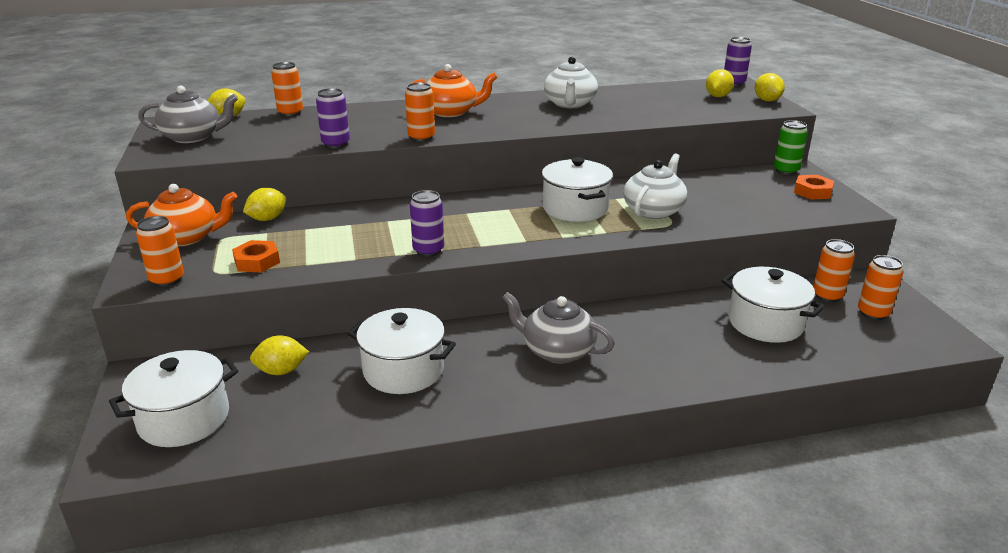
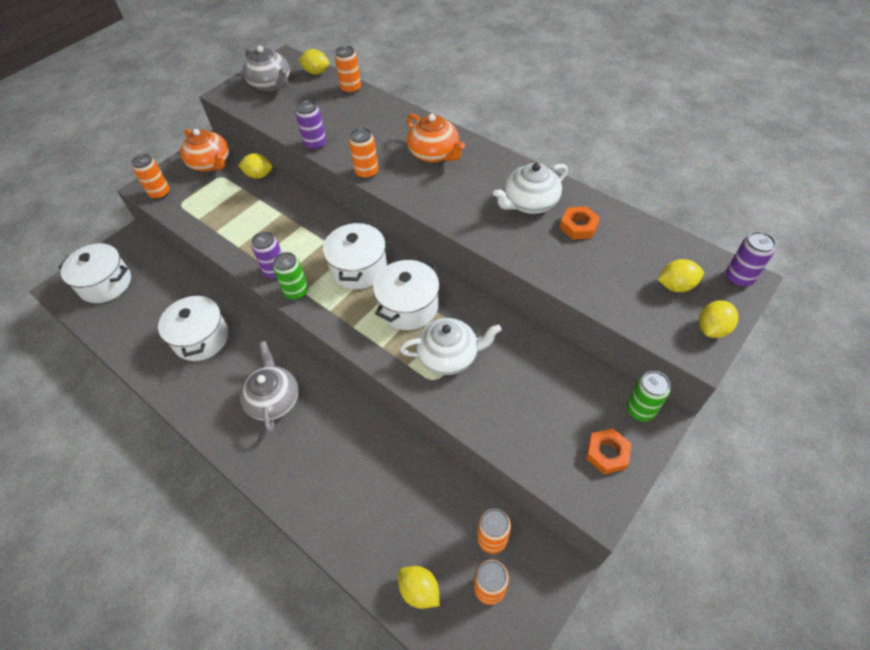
camera: 55 degrees right, 25 degrees up
orange nut [232,240,280,273] -> orange nut moved to [560,206,600,240]
yellow lemon [250,335,309,375] -> yellow lemon moved to [398,566,440,609]
white pot [721,267,825,343] -> white pot moved to [323,221,387,289]
none -> green can [273,252,308,300]

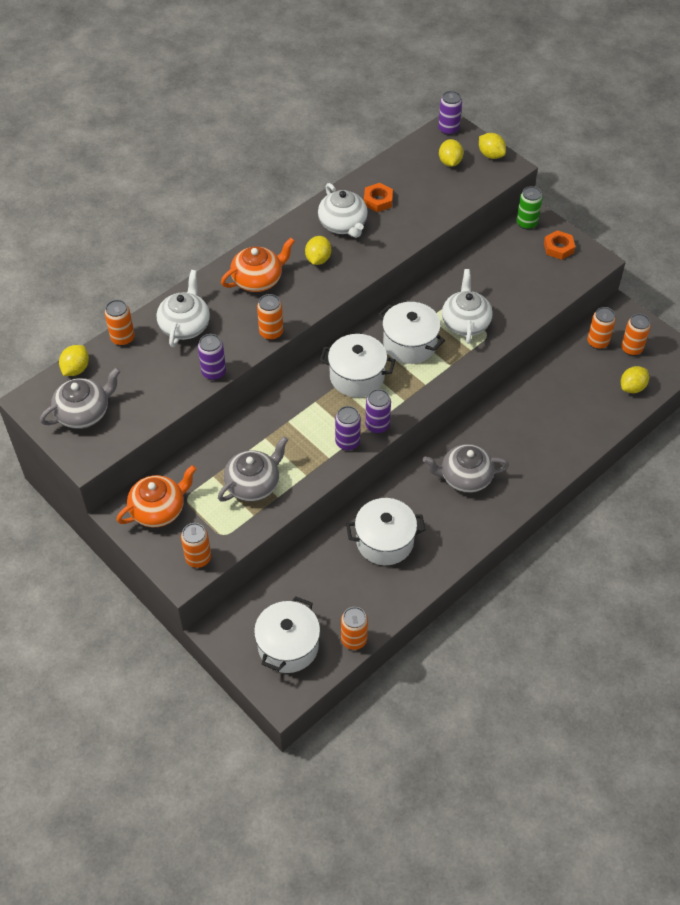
camera: 85 degrees left, 0 degrees up
yellow lemon [238,153,272,179] -> yellow lemon moved to [305,236,331,265]
green can [273,252,308,300] -> purple can [365,389,391,434]
none -> white teapot [157,270,210,347]
none -> grey teapot [218,436,288,502]
none -> orange can [341,607,368,650]

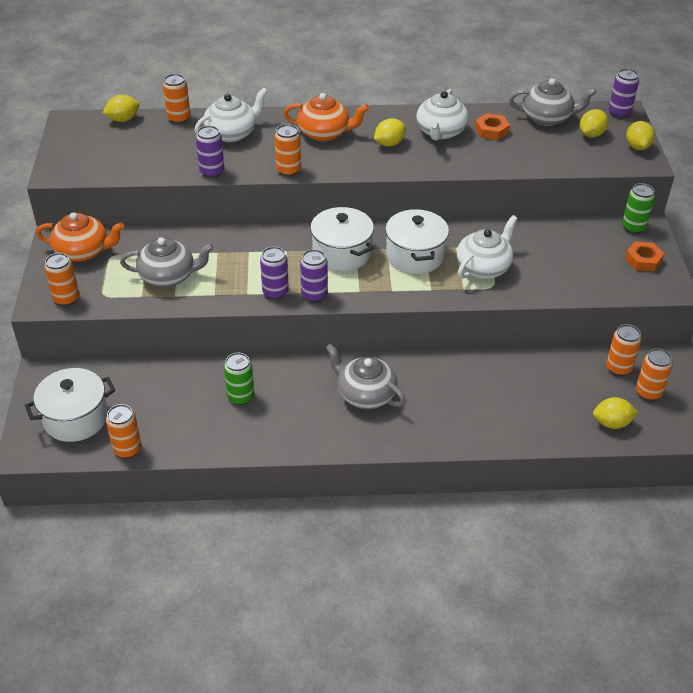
camera: 40 degrees right, 10 degrees down
grey teapot [40,368,121,429] -> grey teapot moved to [509,78,597,126]
white pot [346,498,426,565] -> green can [224,353,254,405]

